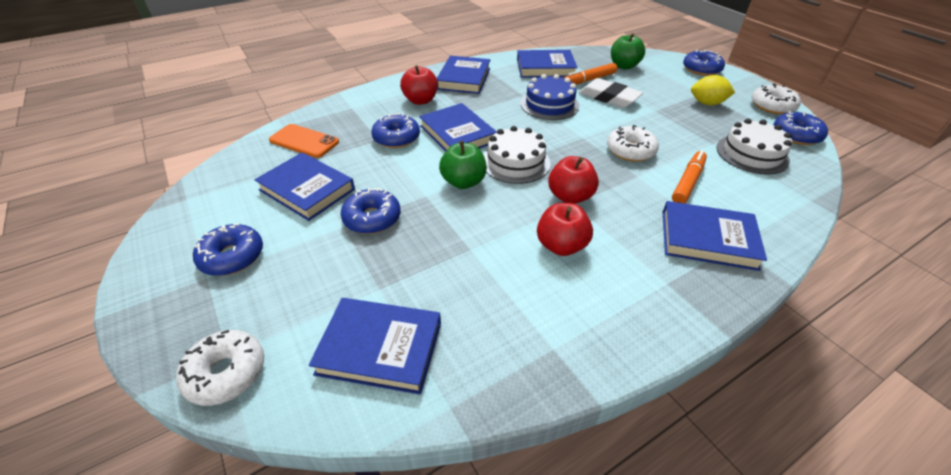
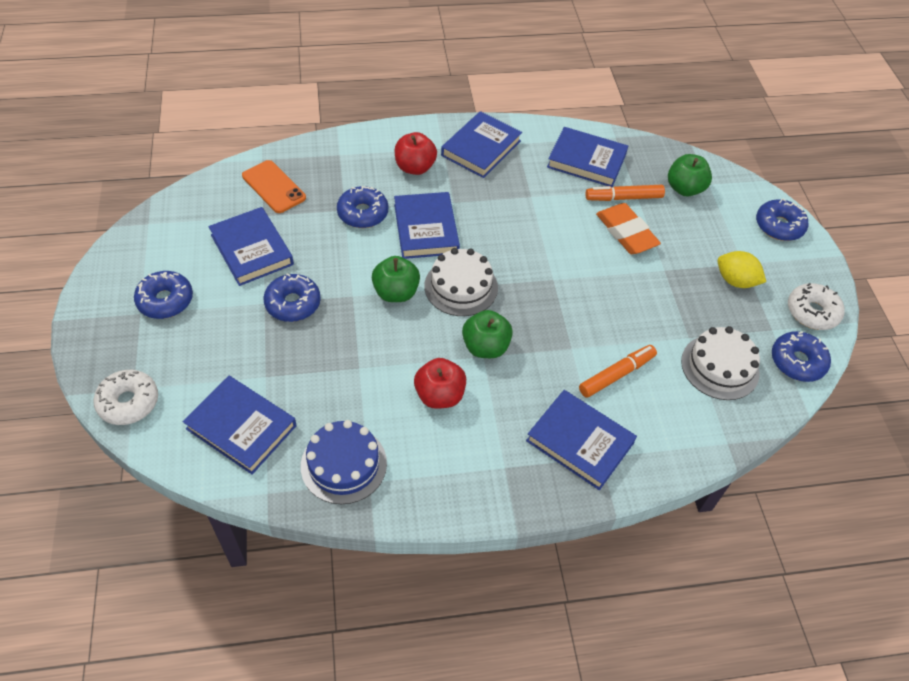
camera: 20 degrees right, 10 degrees up
blue cake [521,74,579,120] -> blue cake moved to [301,420,387,504]
red apple [548,156,599,204] -> green apple [462,310,513,358]
white eraser [579,78,643,108] -> orange eraser [596,203,661,254]
white donut [607,125,659,162] -> none

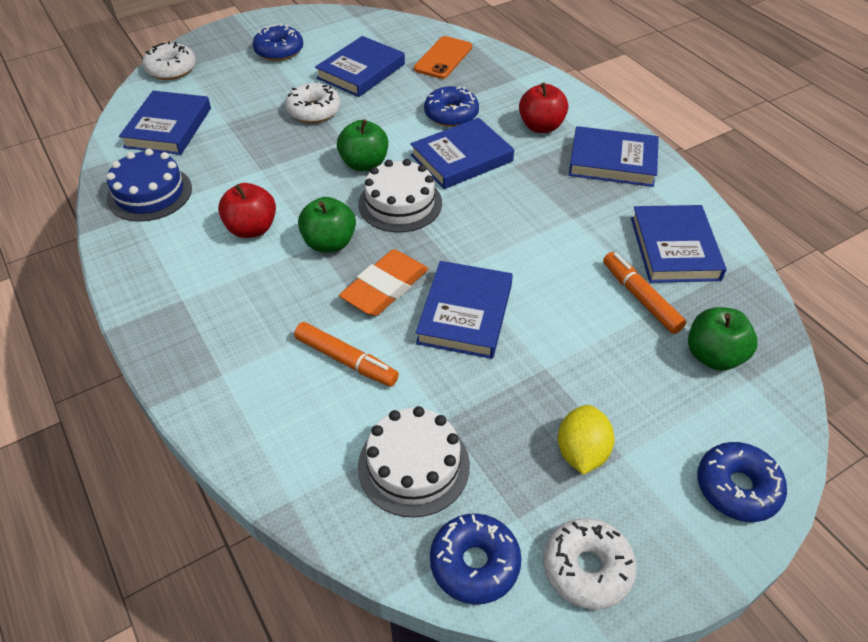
camera: 70 degrees right, 5 degrees down
blue donut [263,273,321,322] -> white donut [285,83,341,123]
blue book [526,390,637,490] -> blue book moved to [416,261,513,359]
orange eraser [596,203,661,254] -> orange eraser moved to [339,249,428,316]

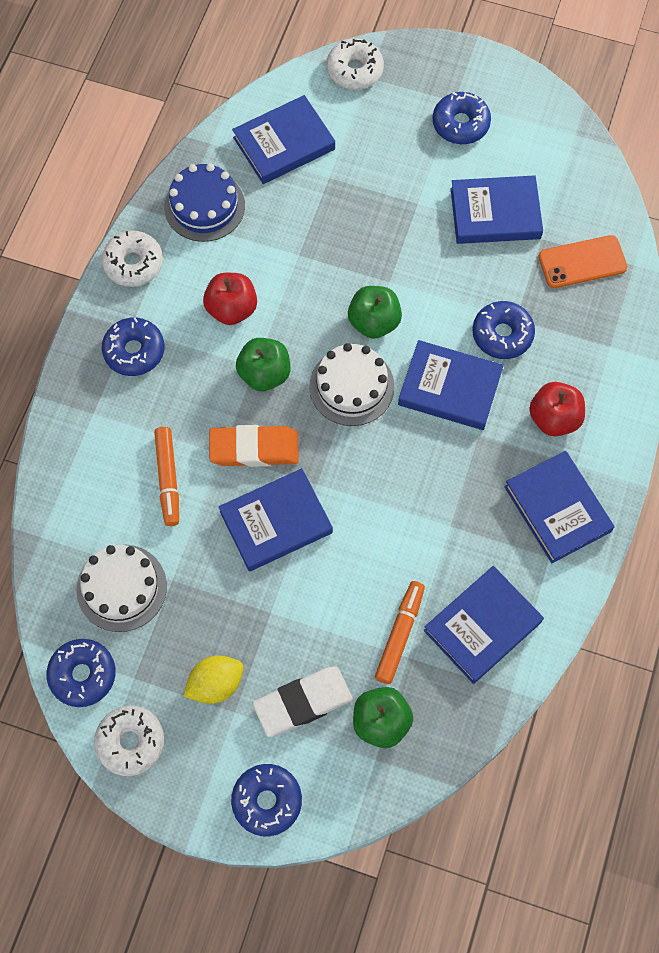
camera: 50 degrees right, 20 degrees up
white donut [285,83,341,123] -> white donut moved to [102,231,163,287]
none -> blue donut [102,318,165,376]
none -> white eraser [252,666,353,737]

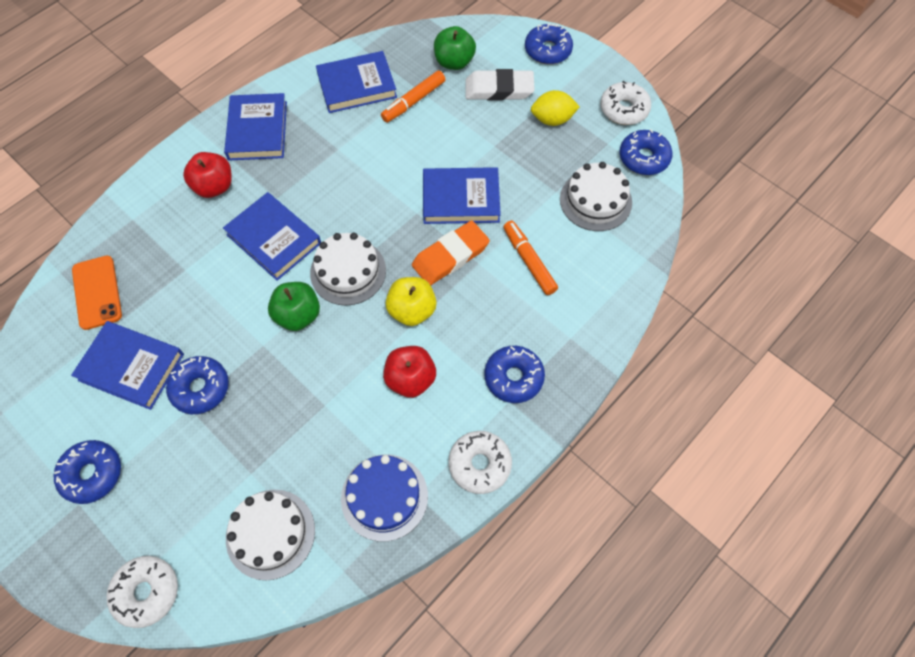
camera: 155 degrees left, 5 degrees down
orange marker [154,427,179,526] -> orange marker turned 45 degrees counterclockwise [503,221,558,295]
orange eraser [209,425,299,467] -> orange eraser turned 60 degrees counterclockwise [412,221,490,285]
blue book [232,95,335,184] -> white cake [226,490,315,580]
green apple [236,338,290,391] -> yellow apple [385,277,437,326]
blue donut [472,301,535,359] -> blue donut moved to [166,356,229,414]
orange phone [538,235,627,288] -> orange phone turned 60 degrees clockwise [72,255,122,330]

